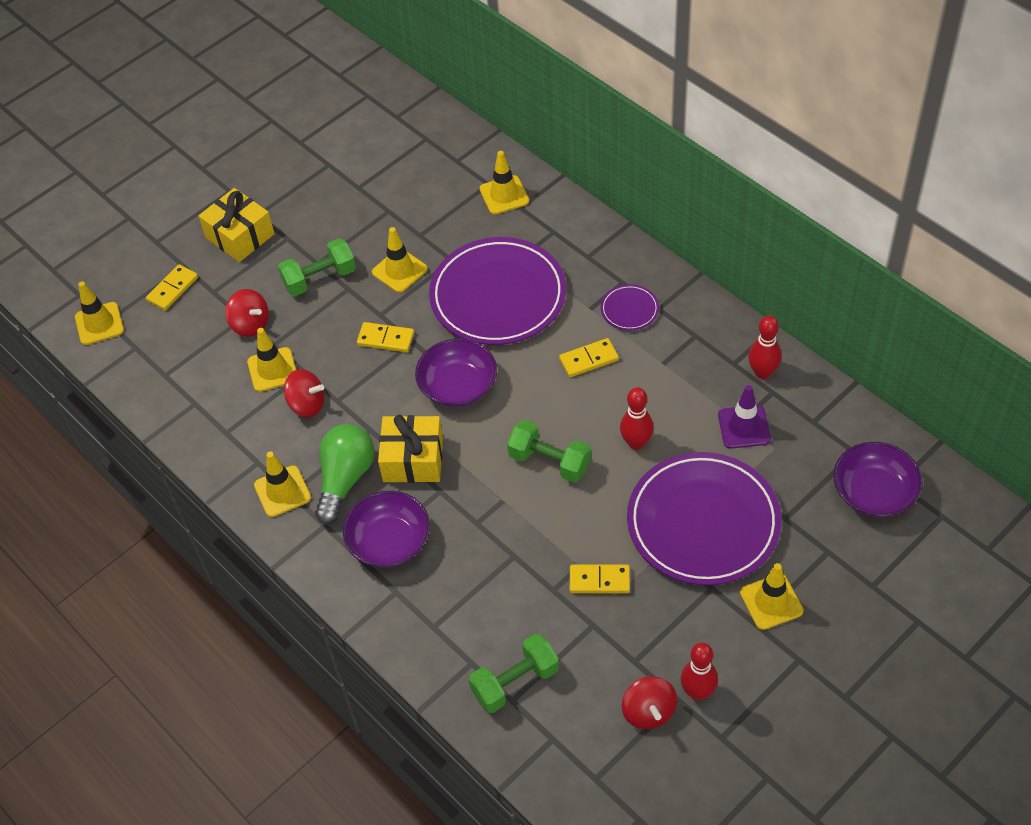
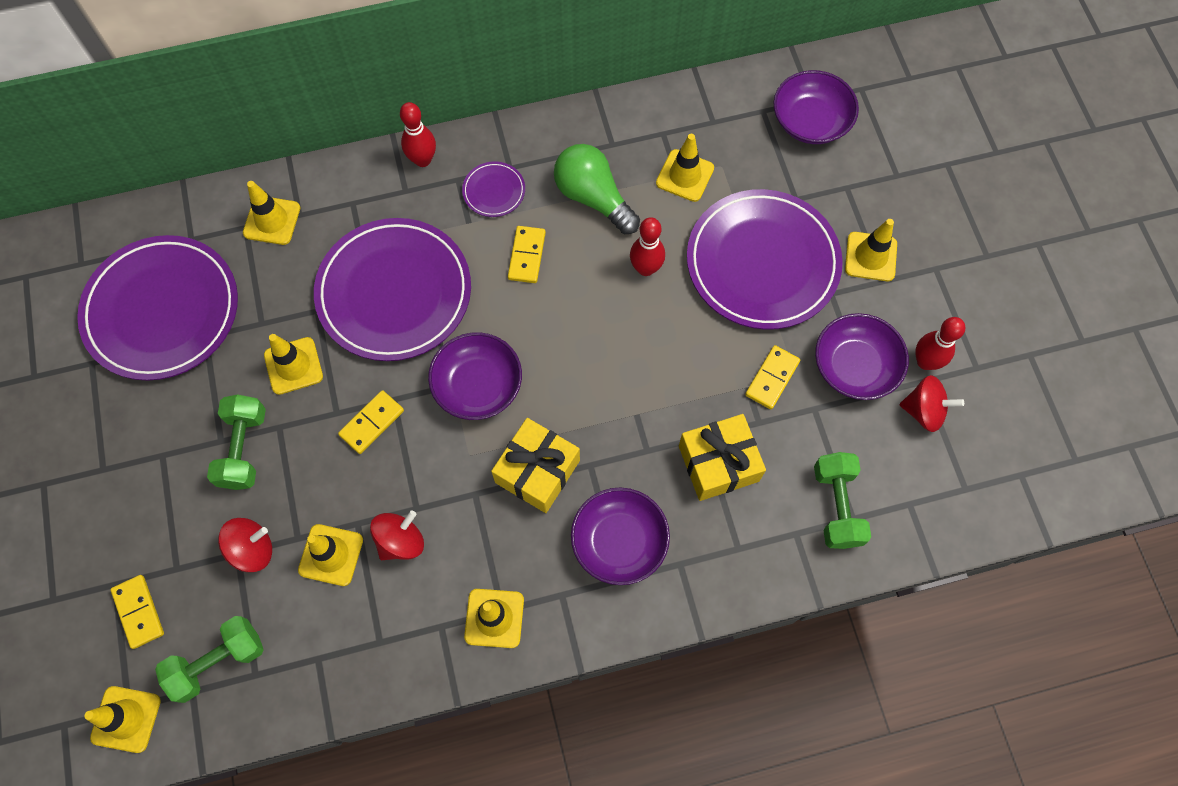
camera: 65 degrees left, 15 degrees up
yellow gift [198,188,275,262] -> yellow gift moved to [679,414,766,501]
green light bulb [315,424,375,524] -> green light bulb moved to [554,144,640,234]
green dumbbell [507,420,591,483] -> green dumbbell moved to [155,616,264,703]
purple traffic cone [718,385,771,449] -> yellow traffic cone [656,134,714,202]
red bowling pin [749,316,781,379] -> red bowling pin moved to [400,102,436,167]
none -> purple plate [77,235,238,381]
none -> purple bowl [815,313,909,400]

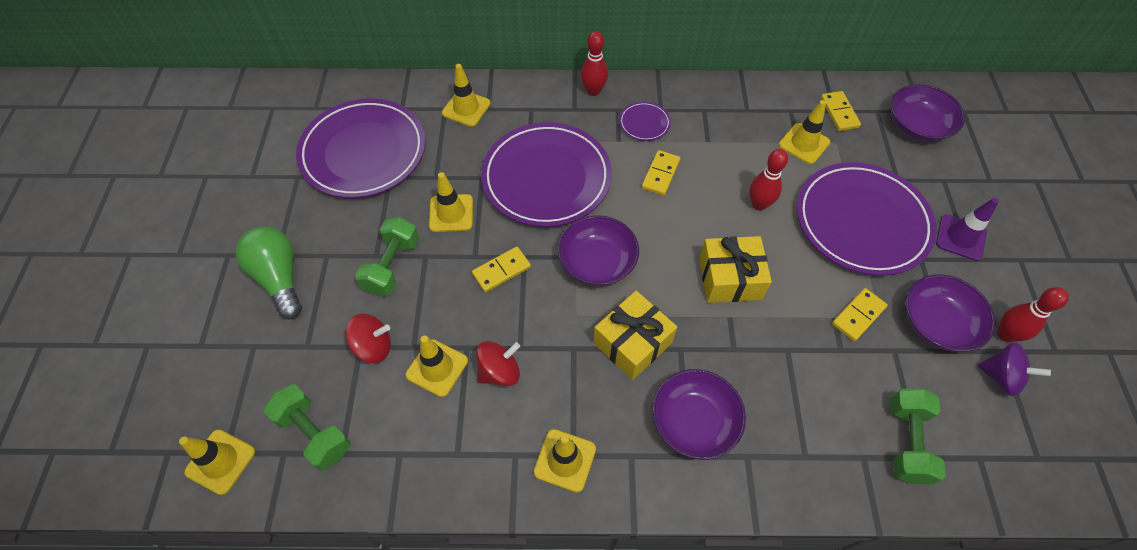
camera: 15 degrees right, 10 degrees down
yellow domino [110,575,164,649] -> yellow domino moved to [821,91,861,131]
green dumbbell [155,616,264,703] -> green dumbbell turned 60 degrees clockwise [264,384,350,470]
green light bulb [554,144,640,234] -> green light bulb moved to [236,226,302,319]
yellow gift [679,414,766,501] -> yellow gift moved to [699,236,772,303]
yellow traffic cone [845,219,897,281] -> purple traffic cone [936,198,999,261]
red spinning top [899,375,964,432] -> purple spinning top [978,342,1051,396]

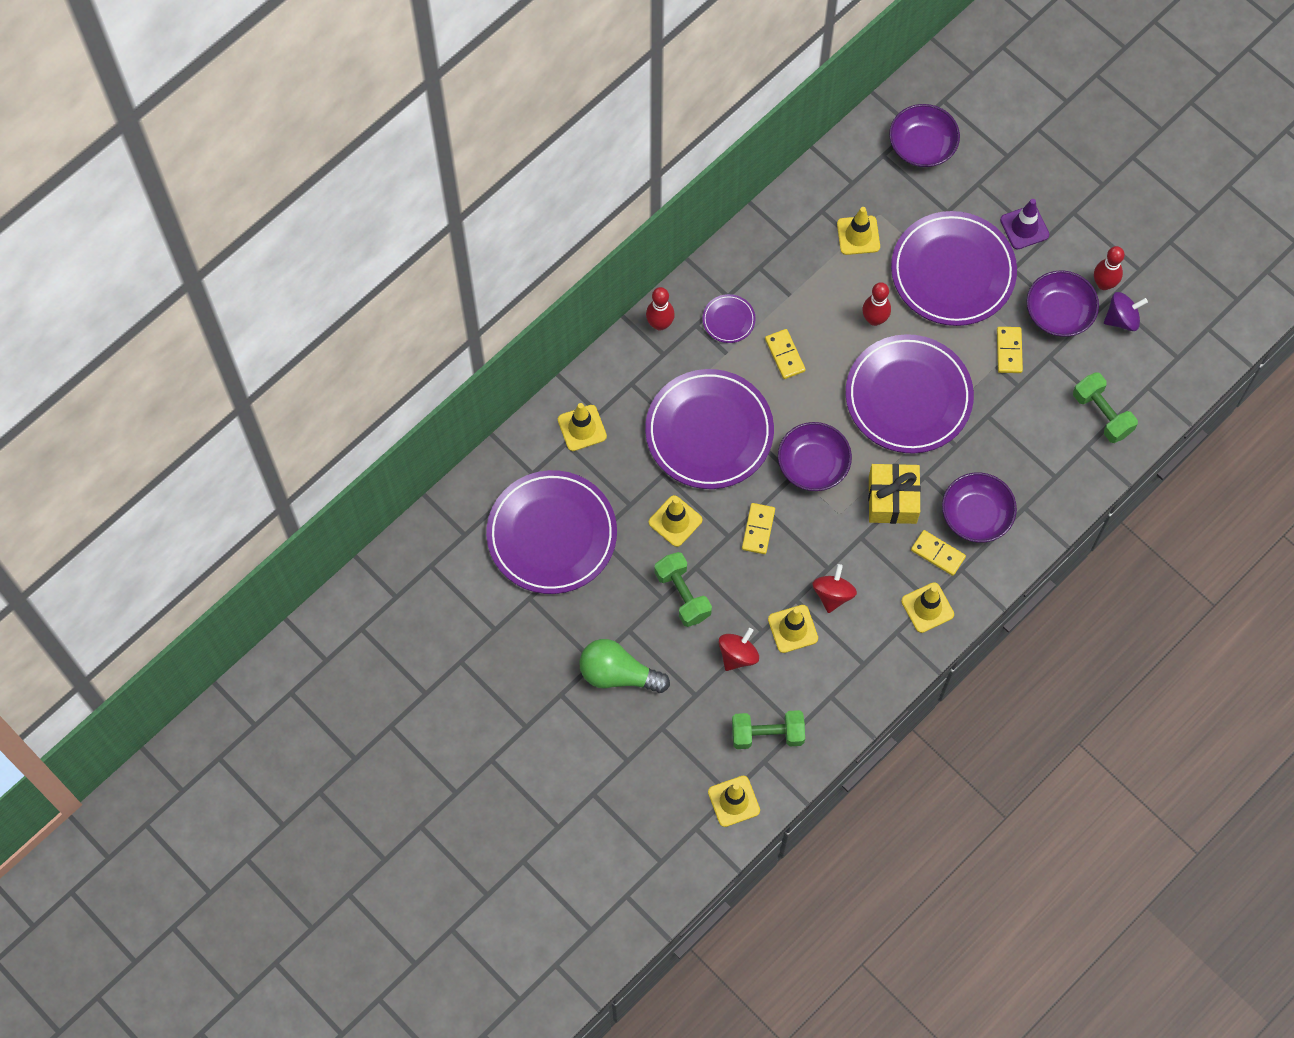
camera: 45 degrees left, 10 degrees up
yellow gift [699,236,772,303] -> purple plate [846,334,974,454]
yellow domino [821,91,861,131] -> yellow domino moved to [911,530,966,576]

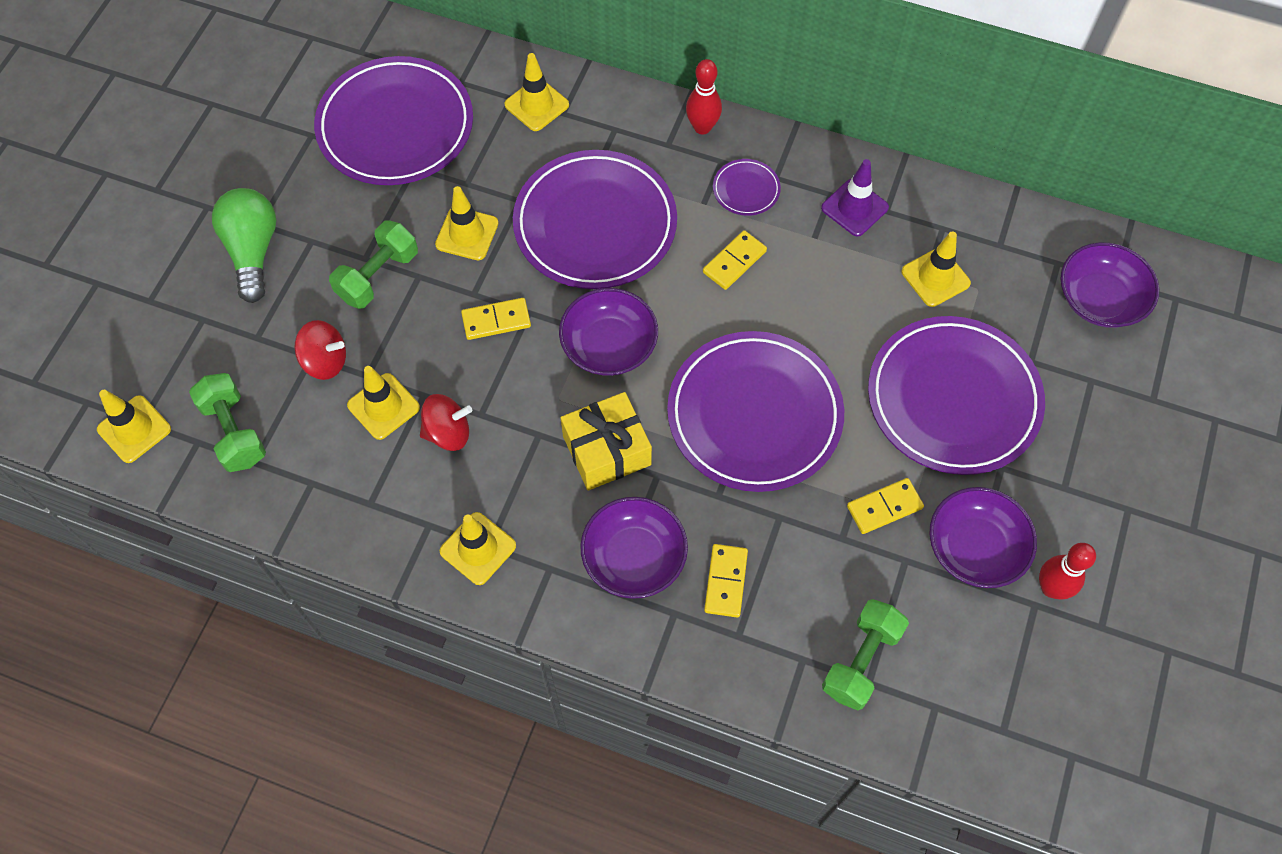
camera: 65 degrees right, 5 degrees down
red bowling pin [862,282,891,326] -> none
yellow domino [911,530,966,576] -> yellow domino moved to [704,544,748,617]
purple traffic cone [1000,199,1049,250] -> purple traffic cone moved to [821,159,889,236]
purple spinning top [1104,292,1148,331] -> none

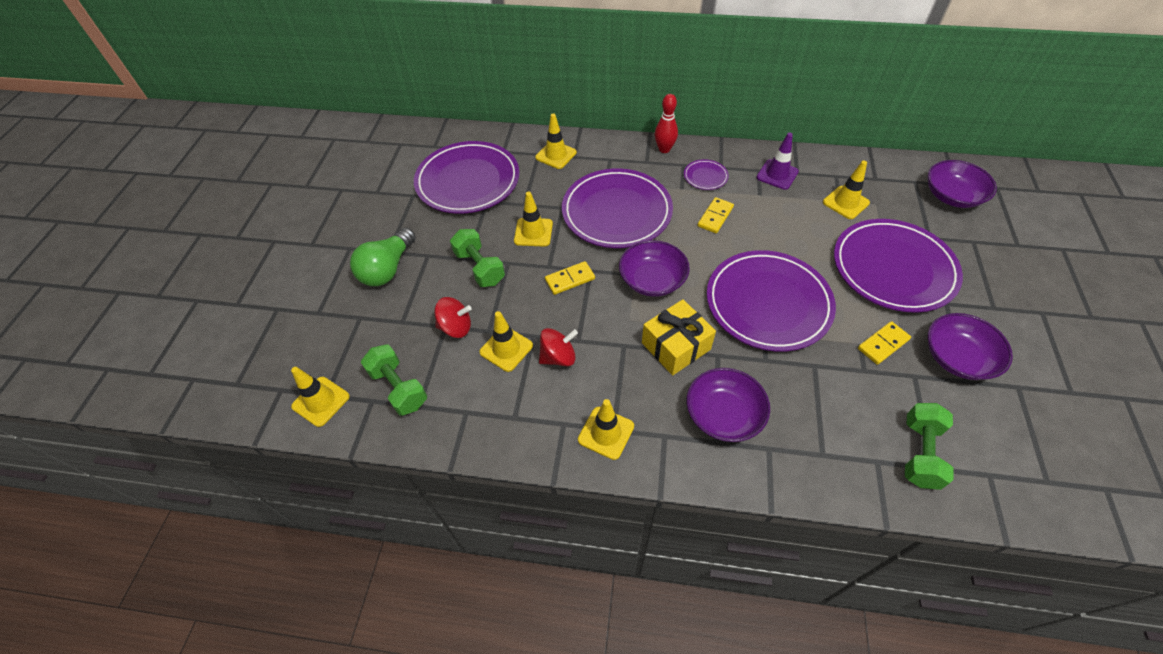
camera: 10 degrees left, 10 degrees down
green light bulb [212,188,276,303] -> green light bulb turned 135 degrees counterclockwise [350,228,416,286]
green dumbbell [329,220,418,309] -> green dumbbell turned 60 degrees counterclockwise [450,229,505,287]
yellow domino [704,544,748,617] -> none
red bowling pin [1039,543,1096,600] -> none

